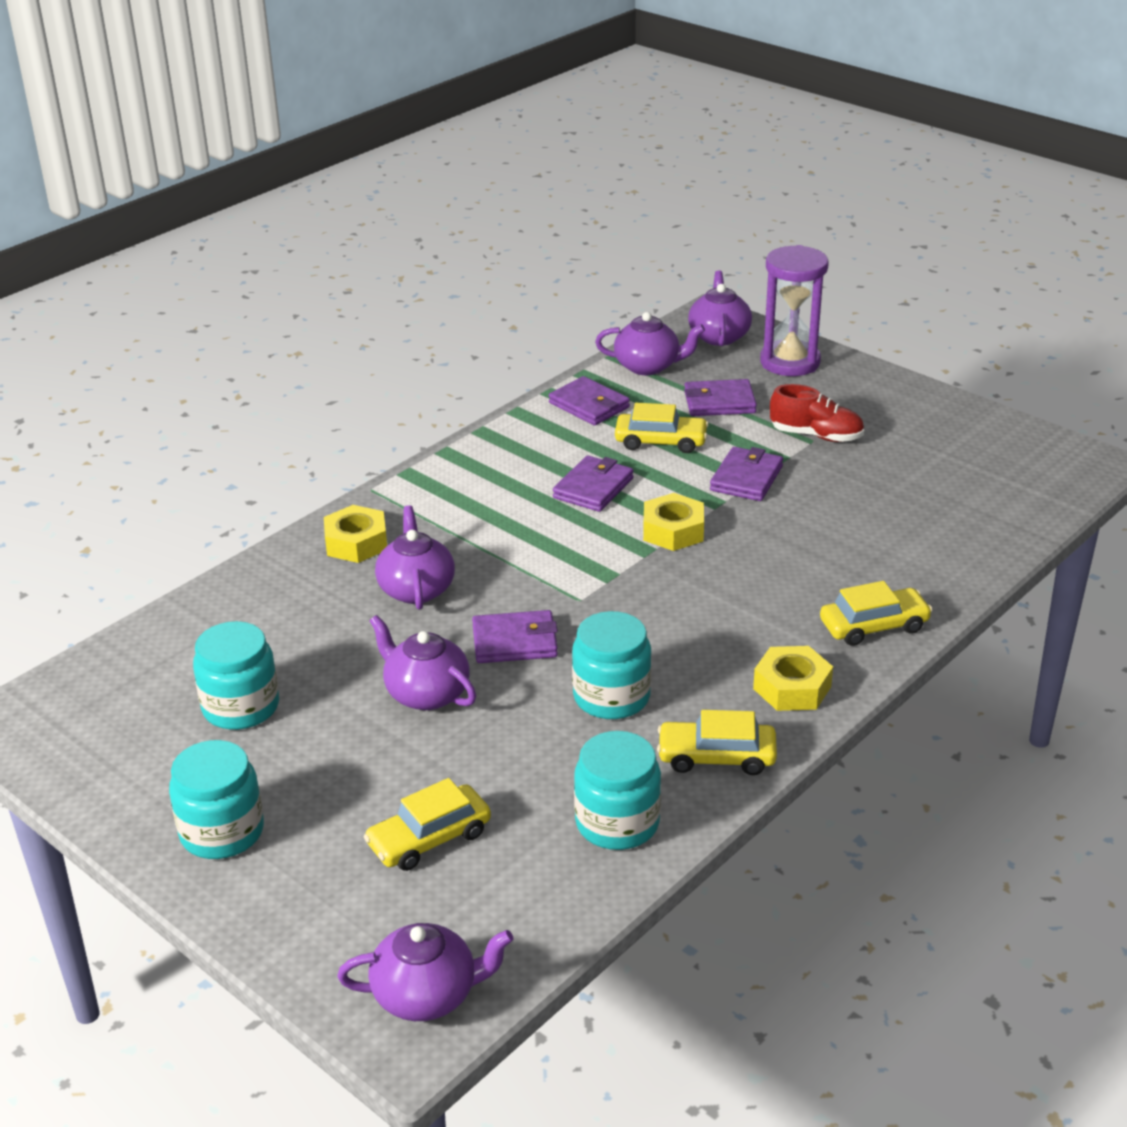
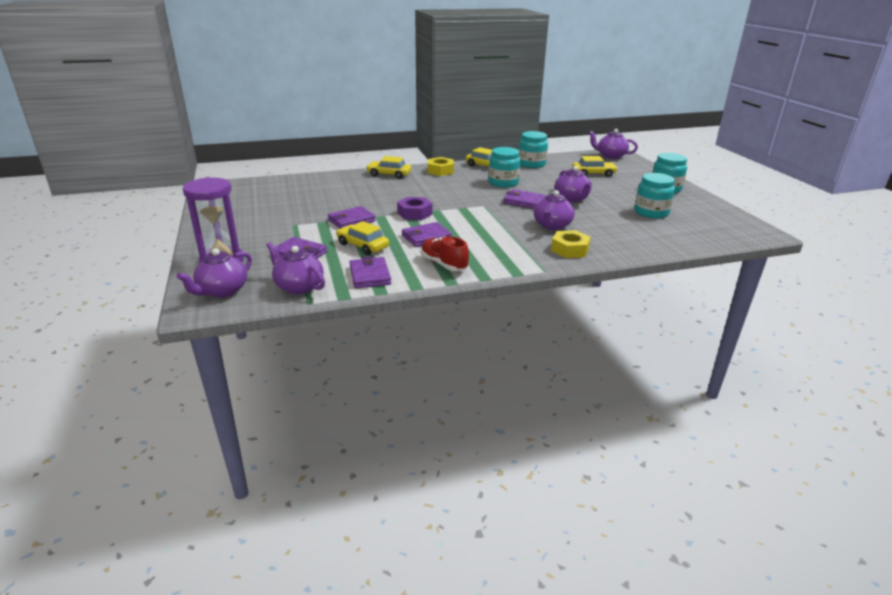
camera: 150 degrees left, 5 degrees down
yellow nut [643,493,704,551] -> purple nut [397,197,432,220]
red shoe [770,384,864,442] -> red shoe moved to [421,236,469,271]

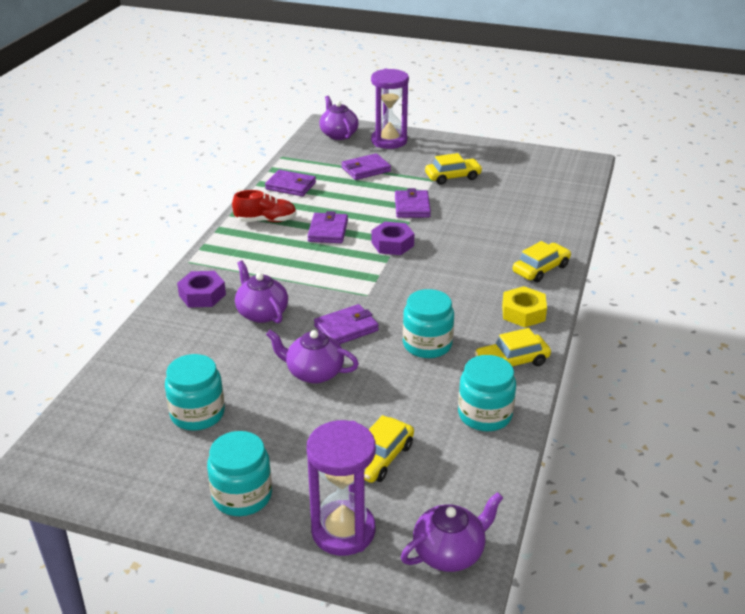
camera: 125 degrees right, 5 degrees up
purple teapot [267,242,325,294] -> none
yellow car [336,221,389,255] -> yellow car moved to [425,153,483,185]
yellow nut [551,230,591,258] -> purple nut [177,271,226,308]
none -> purple hourglass [307,420,376,556]

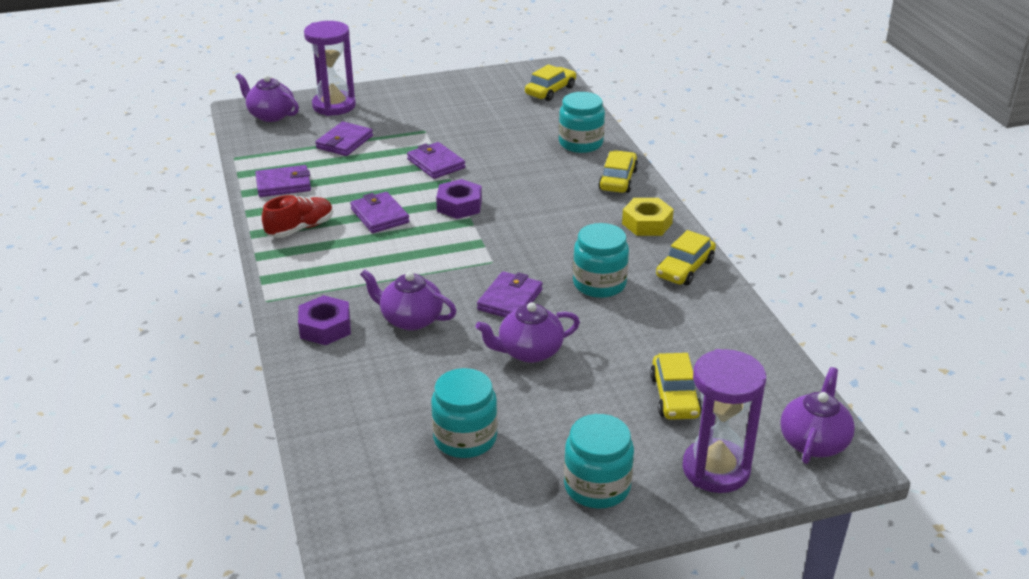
camera: 35 degrees left, 0 degrees up
yellow car [425,153,483,185] -> yellow car moved to [525,64,576,101]
turquoise jar [458,355,516,431] -> turquoise jar moved to [559,92,605,153]

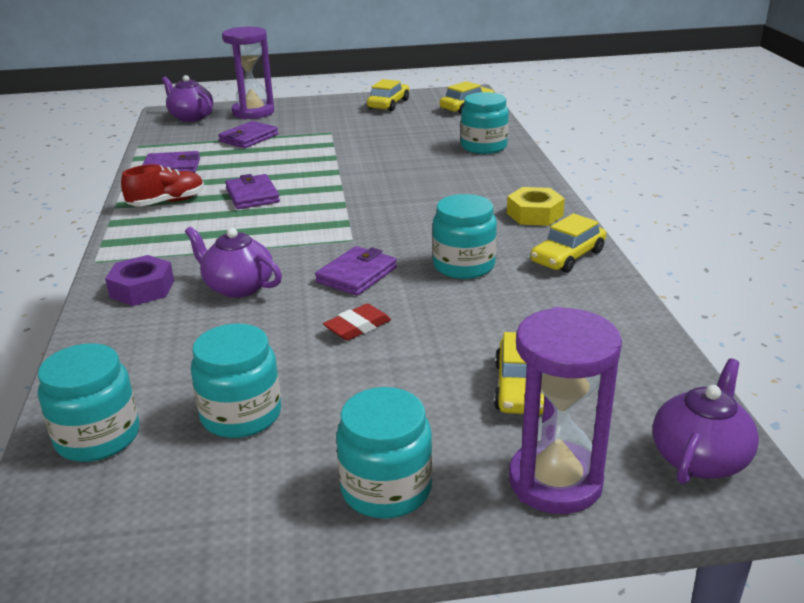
camera: 10 degrees right, 5 degrees down
purple wallet [407,142,466,179] -> none
purple nut [436,179,482,219] -> none
purple teapot [476,302,580,363] -> red eraser [323,304,391,341]
yellow car [598,150,638,193] -> yellow car moved to [367,79,409,111]
none -> turquoise jar [38,343,139,462]

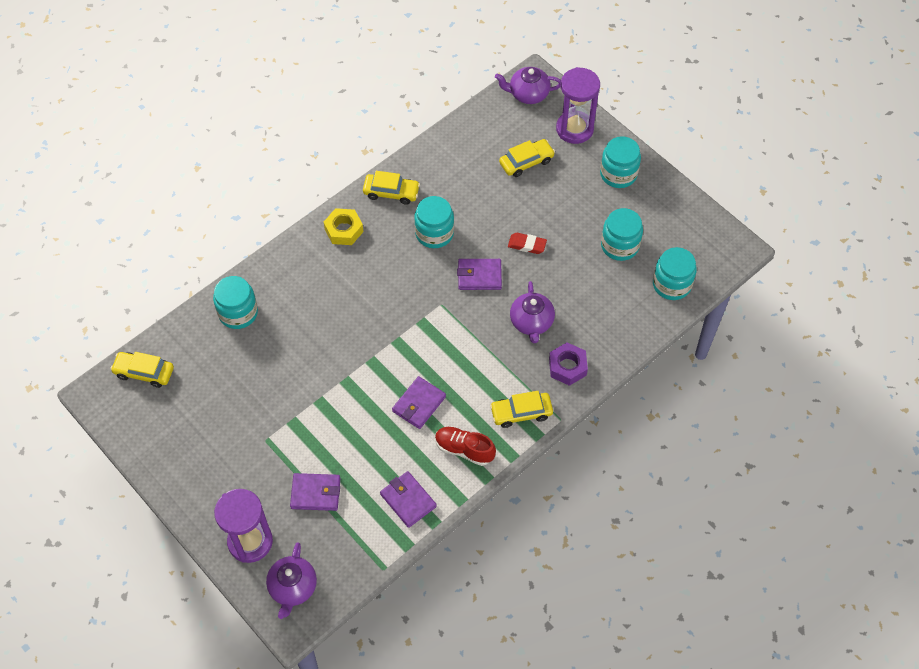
camera: 125 degrees left, 30 degrees up
yellow car [367,79,409,111] -> yellow car moved to [490,391,553,428]

